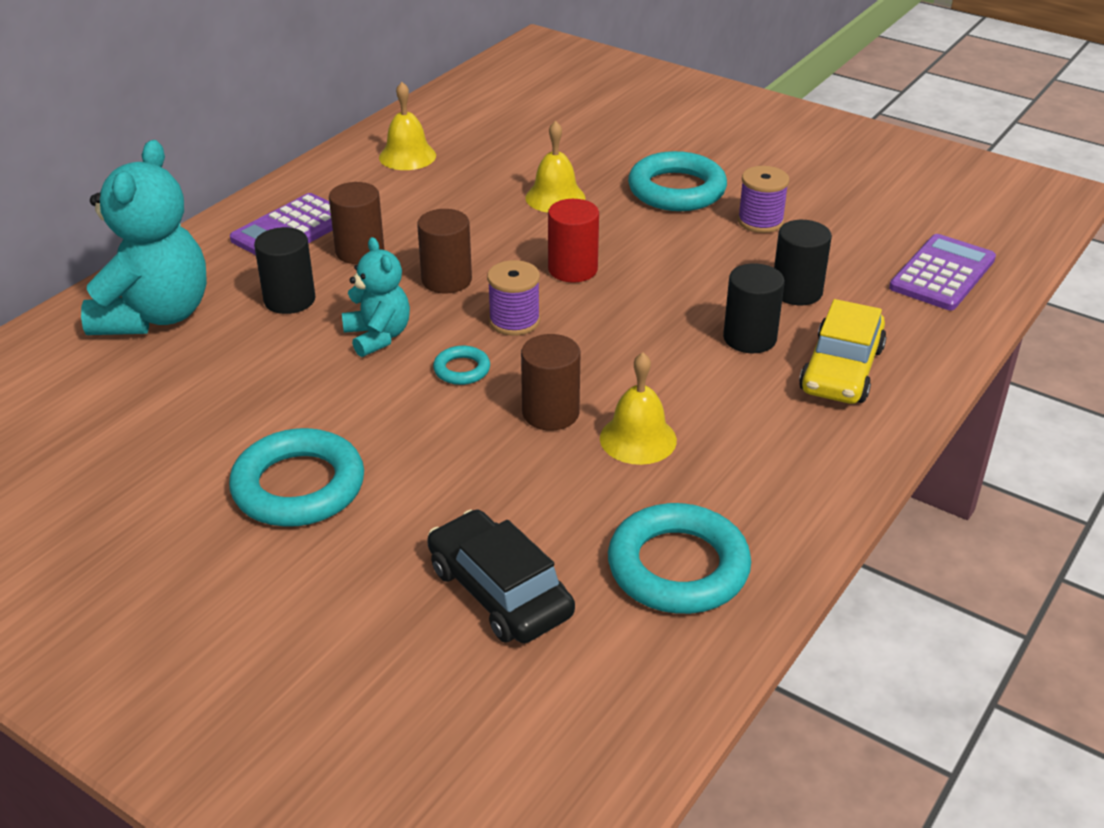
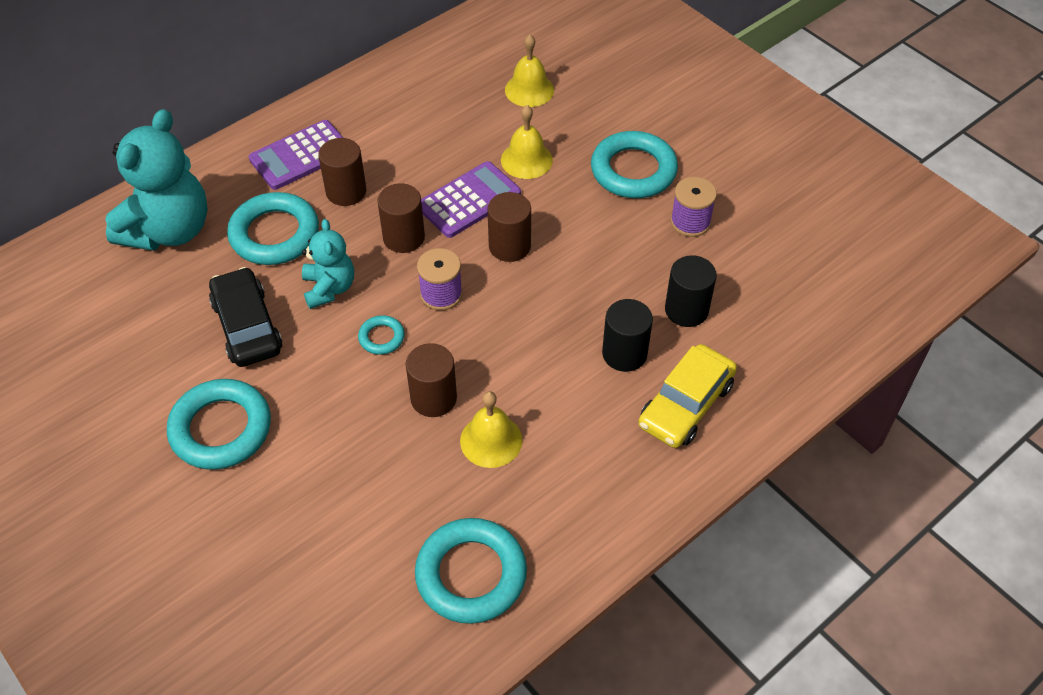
camera: 15 degrees right, 15 degrees up
black cylinder [254,227,316,314] -> turquoise ring [227,192,319,265]
yellow bell [379,82,436,170] -> yellow bell moved to [505,35,554,107]
black car [427,510,575,643] -> black car moved to [209,267,283,367]
red cylinder [548,199,599,283] -> brown cylinder [487,192,531,262]
purple calculator [889,234,996,310] -> purple calculator moved to [421,161,521,238]

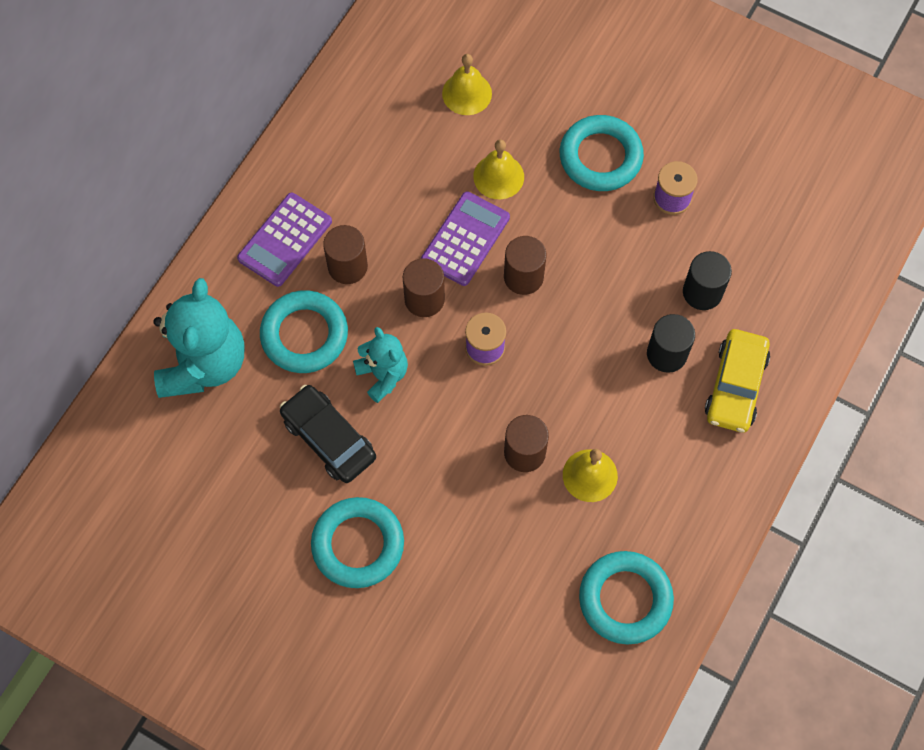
camera: 20 degrees left, 15 degrees up
turquoise ring [358,315,405,355] -> none

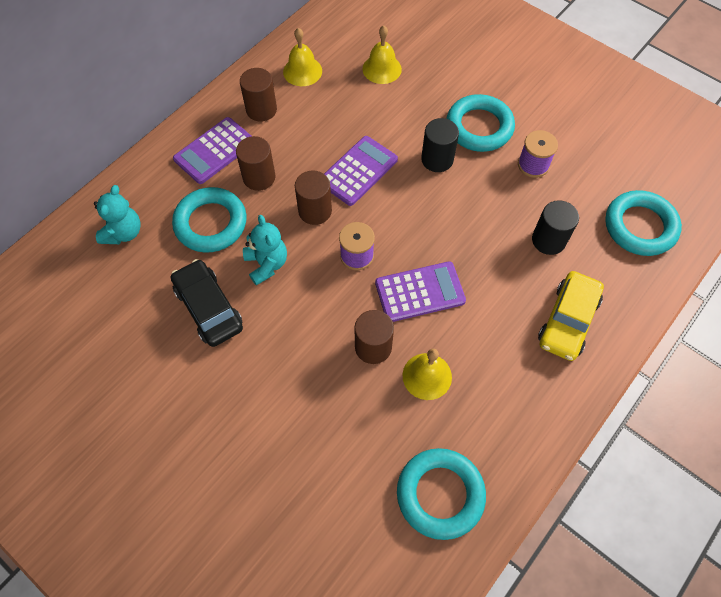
camera: 10 degrees right, 5 degrees down
turquoise teddy bear [154,278,244,398] -> turquoise teddy bear [94,185,140,244], size x0.56
turquoise ring [311,497,404,588] -> turquoise ring moved to [605,190,682,256]
yellow bell [473,139,524,199] -> yellow bell moved to [283,28,322,86]
brown cylinder [504,236,546,295] -> brown cylinder moved to [240,68,277,122]
black cylinder [647,314,695,373] -> black cylinder moved to [421,118,459,172]
none -> purple calculator [375,261,466,322]

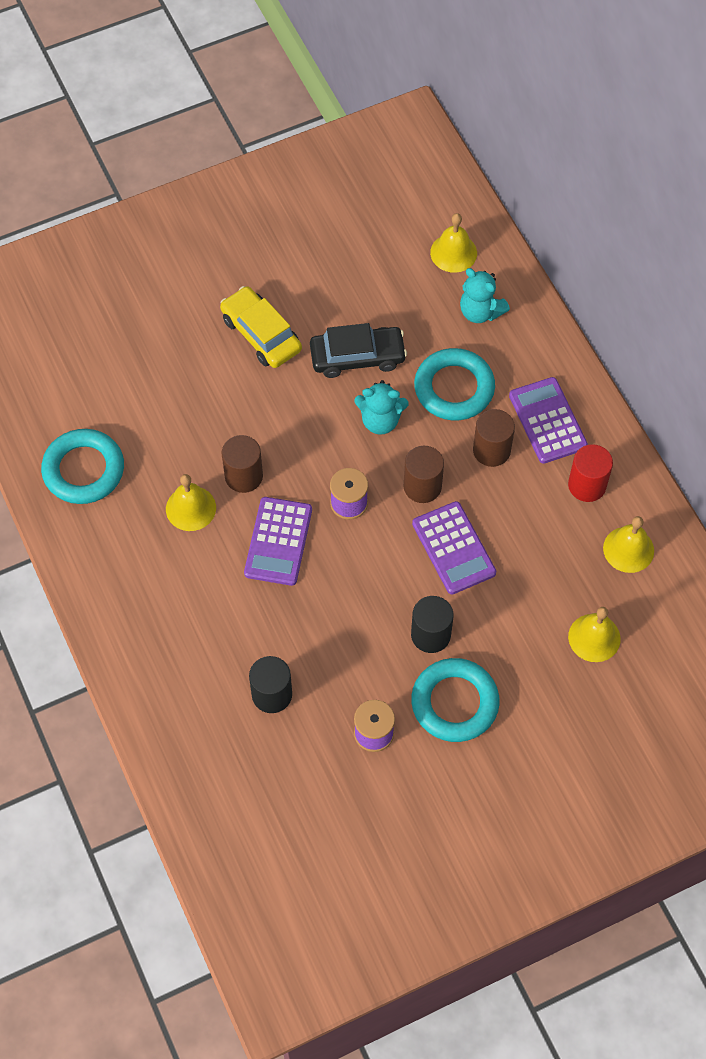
camera: 115 degrees right, 0 degrees up
brown cylinder [240,68,277,122] -> red cylinder [568,444,613,502]
yellow car [538,271,604,361] -> yellow car moved to [220,286,302,368]
turquoise ring [605,190,682,256] -> none
none -> yellow bell [430,213,477,273]

